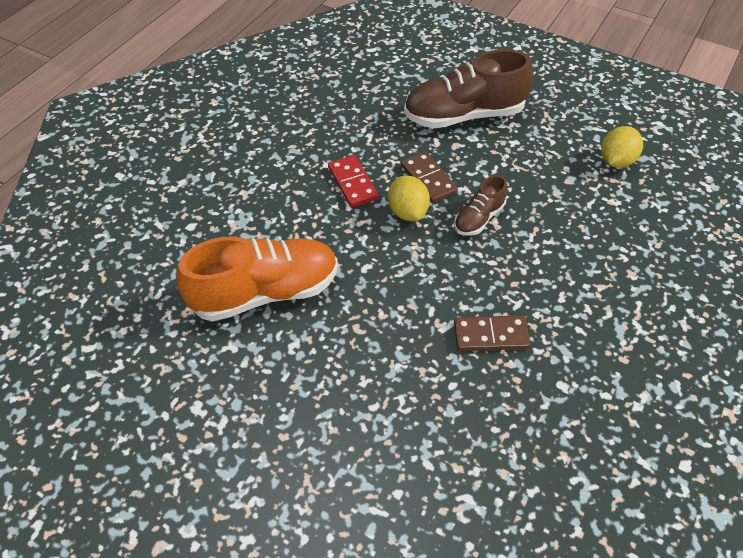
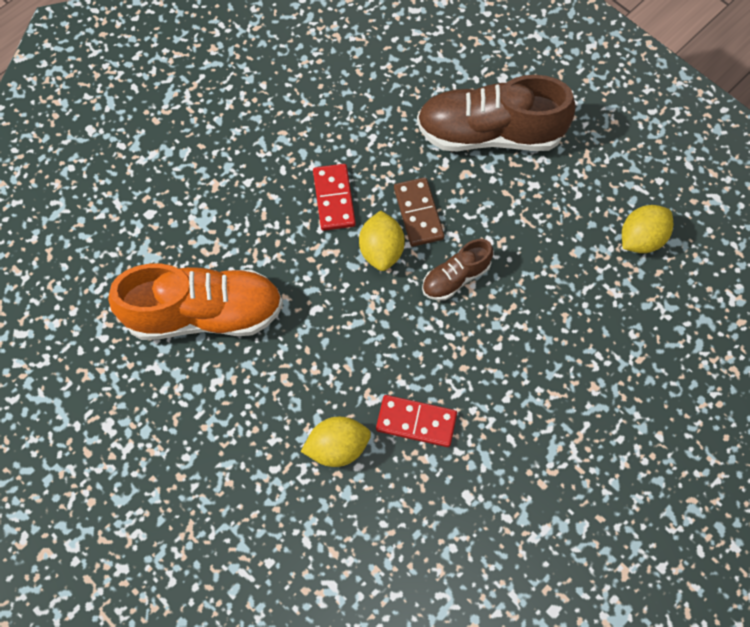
camera: 15 degrees right, 15 degrees up
brown domino [454,315,531,351] -> red domino [376,395,457,447]
none -> yellow lemon [301,417,371,467]

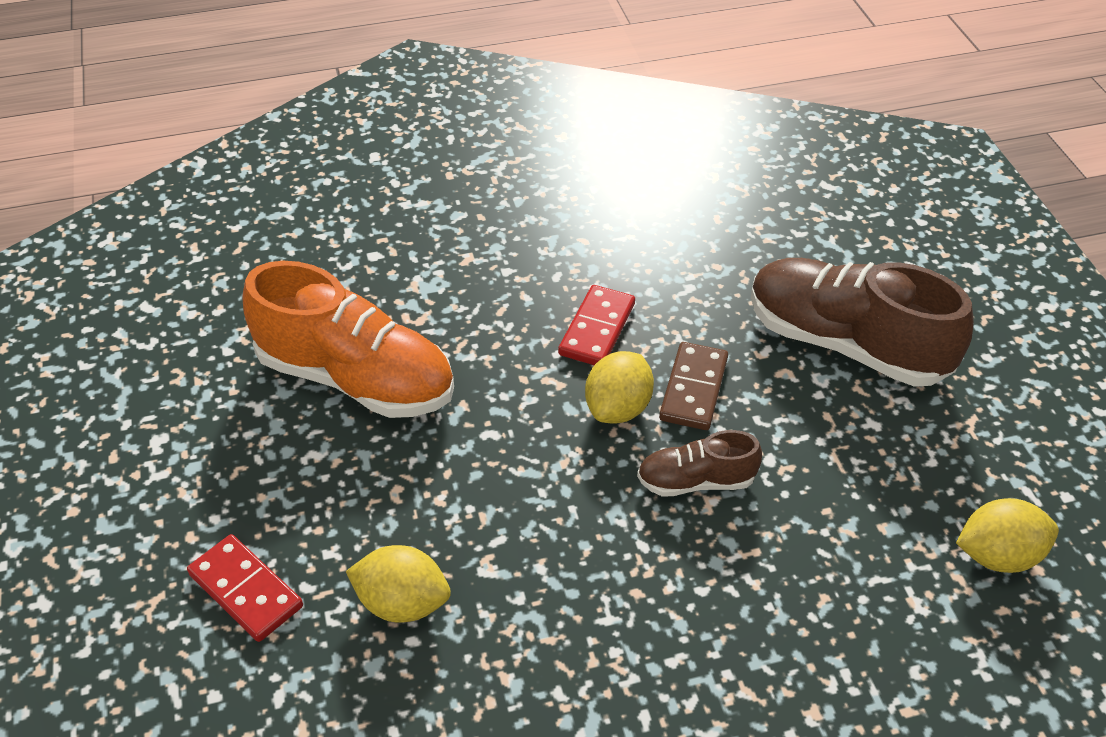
camera: 30 degrees right, 20 degrees down
red domino [376,395,457,447] -> red domino moved to [187,534,303,642]

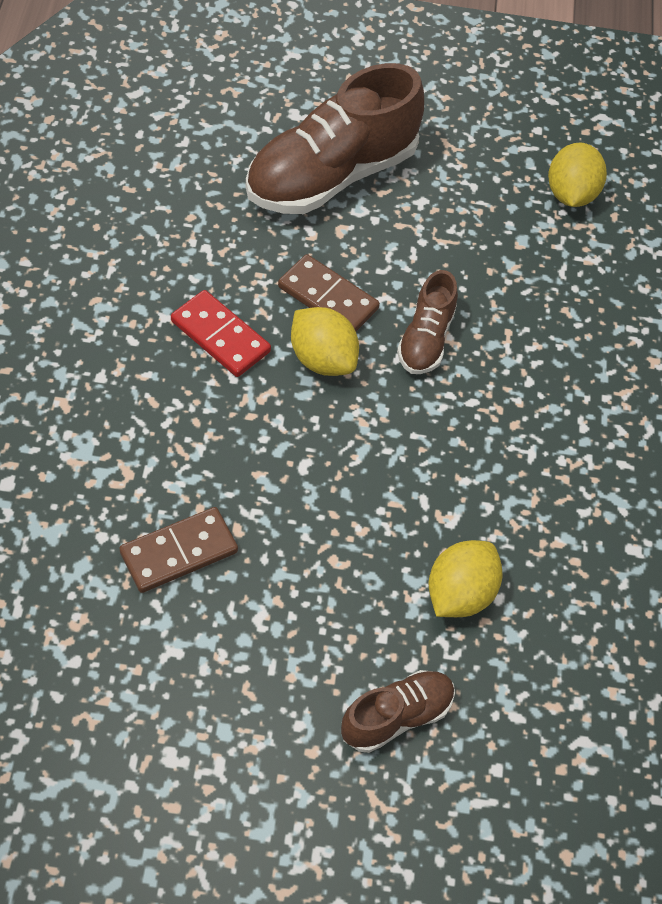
camera: 75 degrees left, 10 degrees up
red domino [187,534,303,642] -> brown shoe [341,670,455,753]
orange shoe [242,261,454,418] -> brown domino [120,507,238,593]

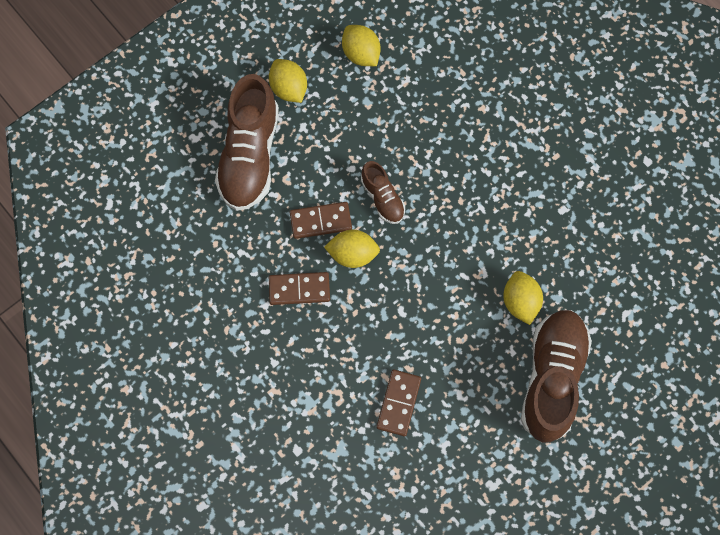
camera: 40 degrees left, 15 degrees up
red domino [171,290,271,377] -> brown domino [269,272,330,305]
brown shoe [341,670,455,753] -> brown shoe [521,310,592,443], size x1.98
none -> yellow lemon [269,59,307,103]

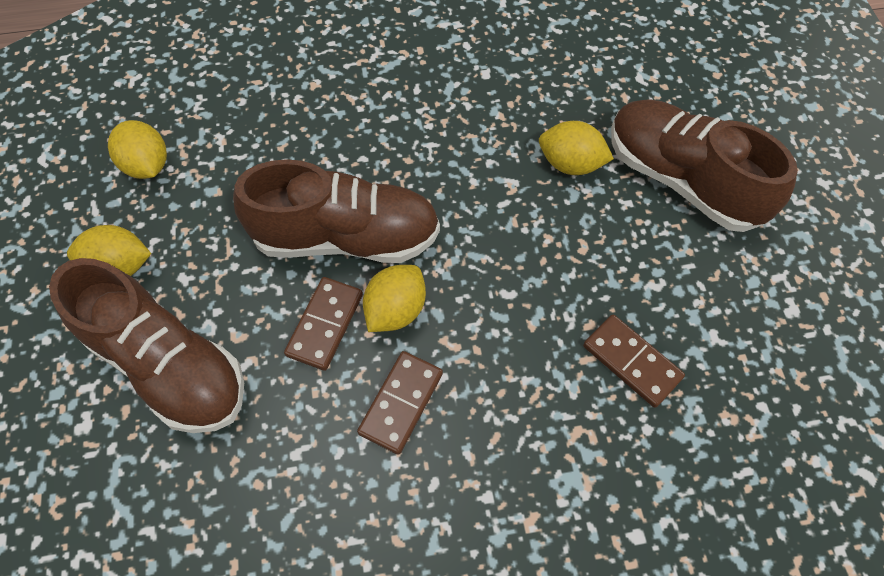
camera: 60 degrees left, 10 degrees down
yellow lemon [342,25,381,66] -> yellow lemon turned 60 degrees clockwise [108,120,167,179]
brown shoe [361,161,405,224] -> brown shoe [233,159,440,263], size x1.98

